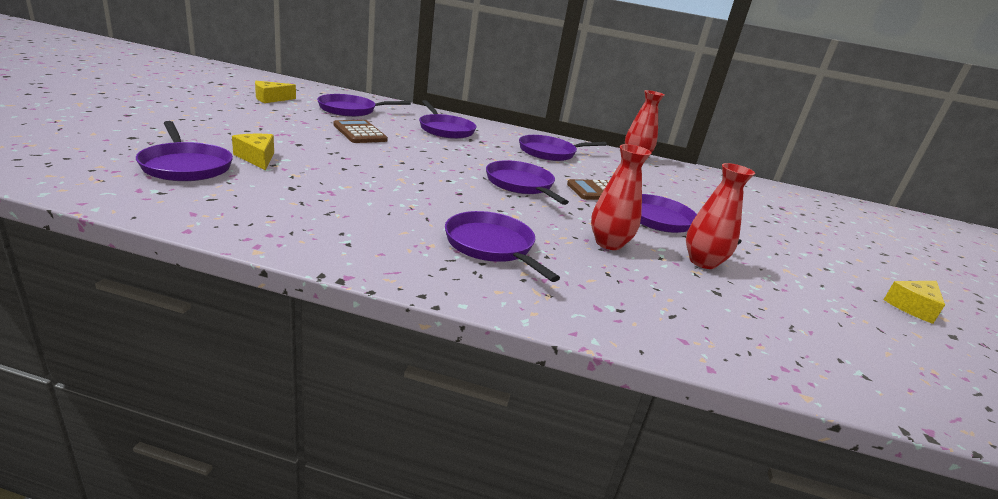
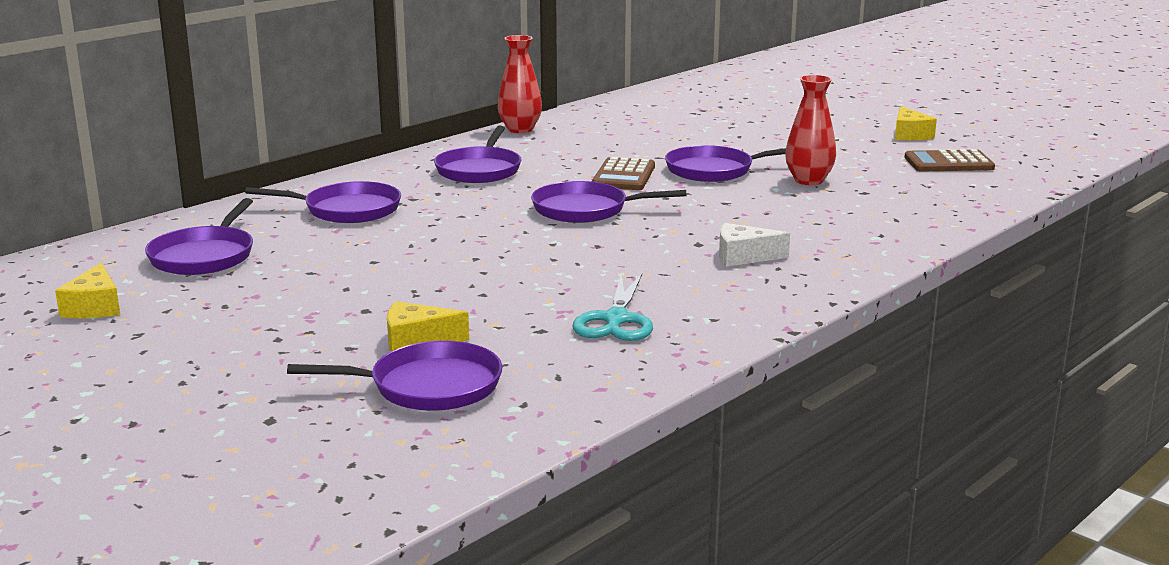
camera: 55 degrees left, 5 degrees down
brown calculator [333,120,388,143] -> brown calculator moved to [904,149,995,171]
purple pan [445,211,560,282] -> white cheese [719,223,790,267]
red vase [591,144,651,250] -> none
none -> turquoise scissors [572,274,653,341]

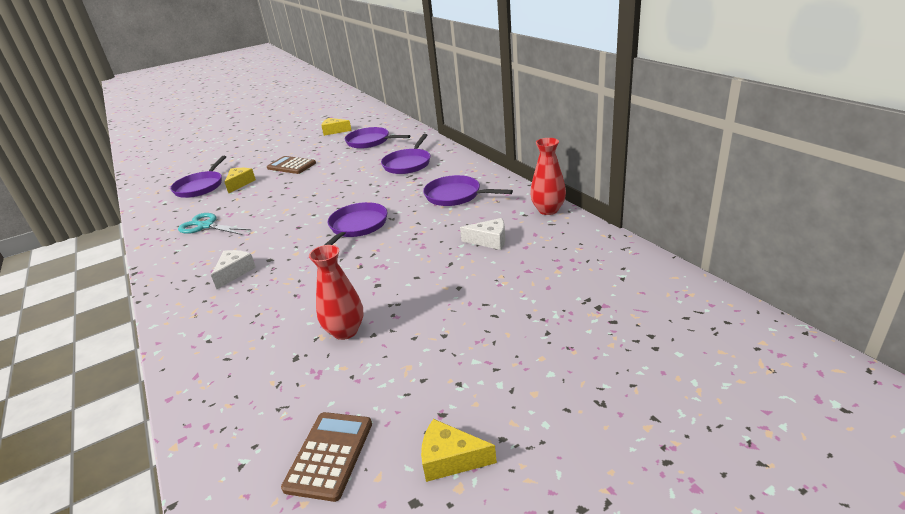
camera: 110 degrees right, 10 degrees up
brown calculator [592,157,655,190] -> brown calculator moved to [267,156,316,174]
purple pan [665,145,786,182] -> none
none -> white cheese [460,218,505,250]

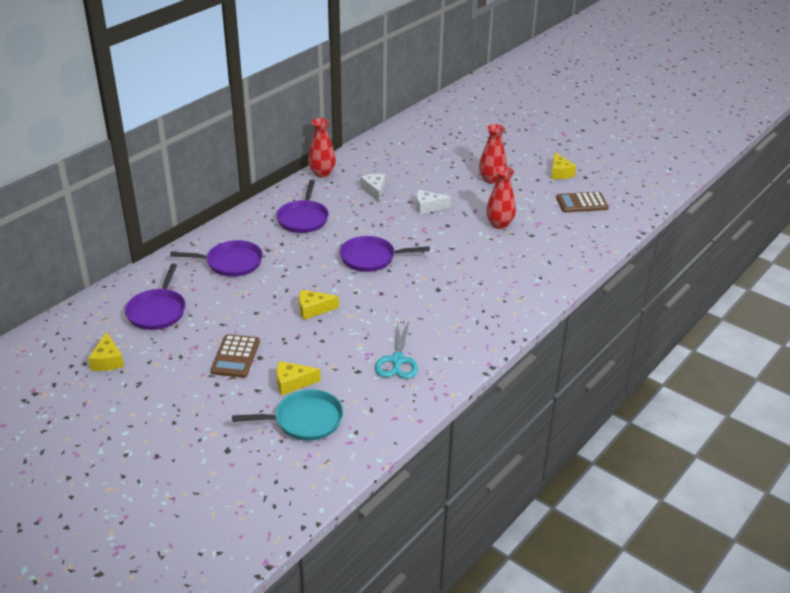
camera: 115 degrees left, 5 degrees up
purple pan [170,156,226,198] -> turquoise pan [232,389,343,441]
white cheese [211,250,256,289] -> white cheese moved to [416,190,451,215]
none -> yellow cheese [299,290,339,320]
none -> red vase [479,124,507,184]

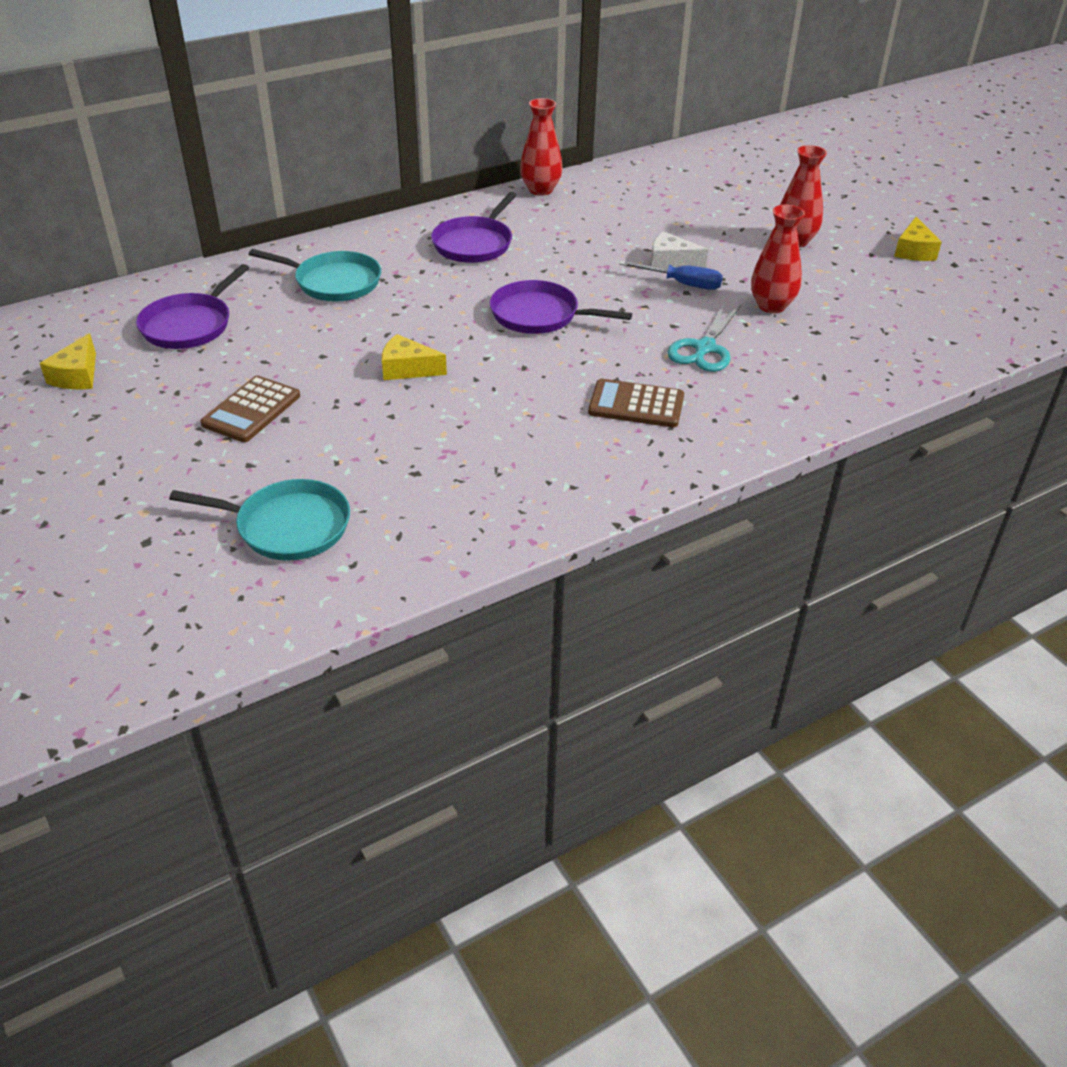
camera: 20 degrees right, 5 degrees up
purple pan [170,240,263,277] -> turquoise pan [249,249,381,302]
yellow cheese [277,361,321,395] -> none
white cheese [360,174,385,202] -> none
turquoise scissors [375,321,418,379] -> turquoise scissors moved to [668,304,741,372]
brown calculator [556,192,609,213] -> brown calculator moved to [588,379,684,427]
none -> blue screwdriver [619,261,723,290]

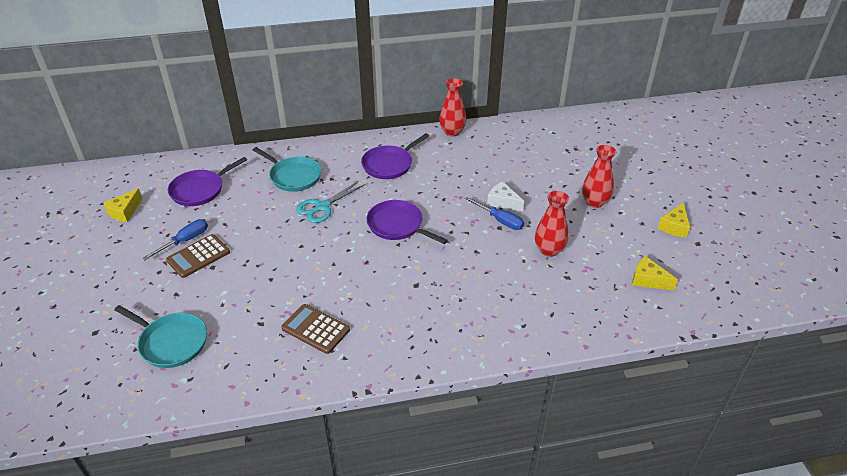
camera: 20 degrees right, 0 degrees up
yellow cheese [382,334,447,380] -> yellow cheese moved to [632,256,678,290]
brown calculator [588,379,684,427] -> brown calculator moved to [281,304,350,354]
turquoise scissors [668,304,741,372] -> turquoise scissors moved to [296,180,365,223]
none -> blue screwdriver [142,219,208,260]

